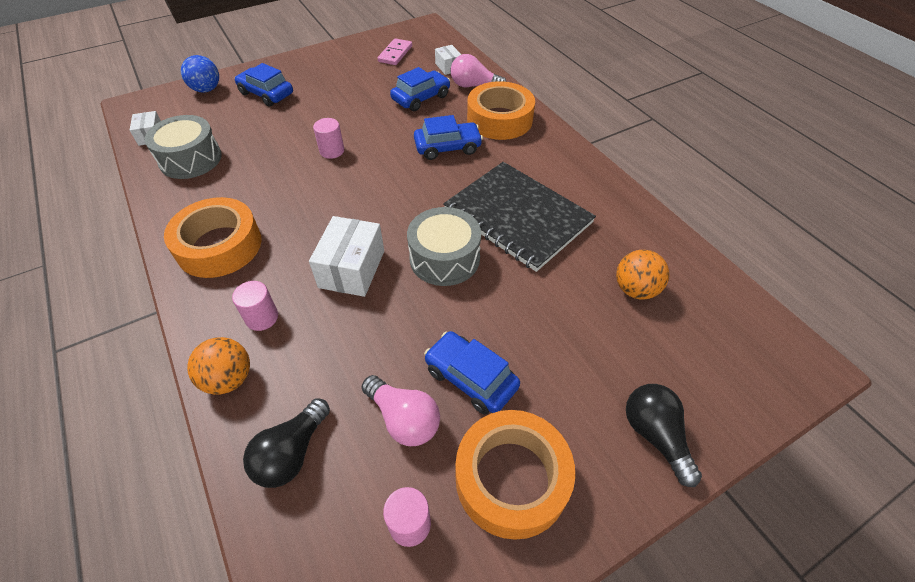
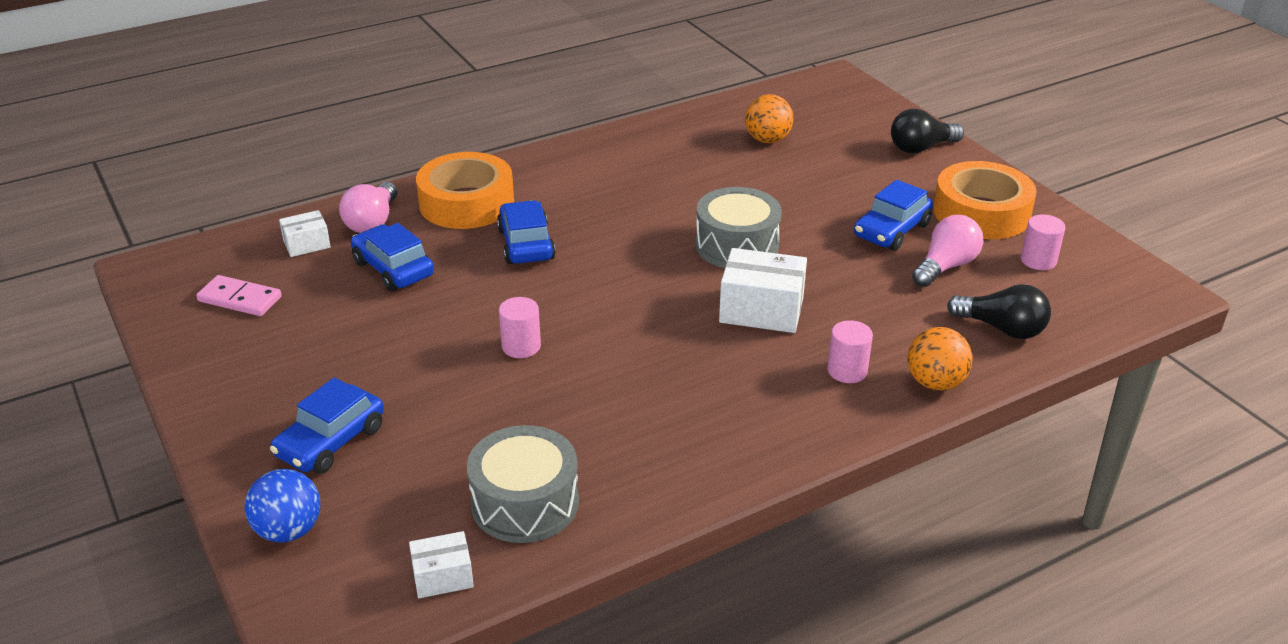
camera: 90 degrees left, 15 degrees down
orange tape [164,197,262,278] -> none
black notebook [443,162,596,272] -> none

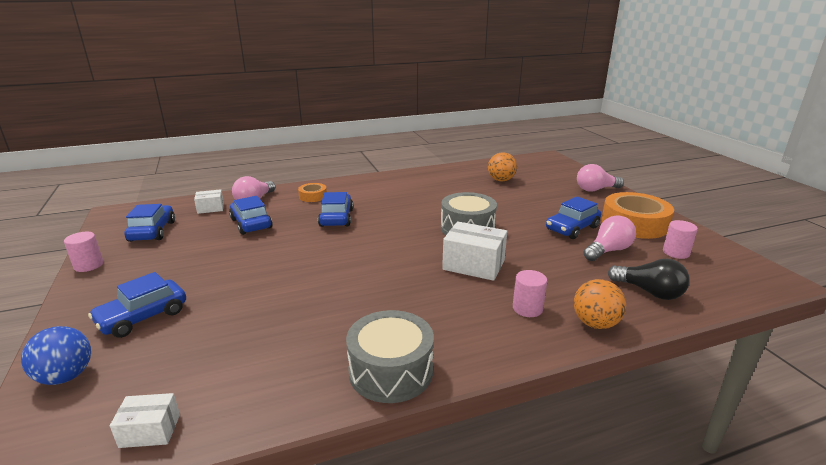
camera: 10 degrees right, 10 degrees down
pink domino [196,275,282,316] -> blue car [124,204,175,242]
orange tape [416,152,514,229] -> orange tape [298,183,327,202], size x0.49
grey drum [467,425,579,543] -> grey drum moved to [346,310,434,403]
pink cylinder [499,297,541,358] -> pink cylinder moved to [64,232,103,272]
black light bulb [891,109,964,154] -> pink light bulb [577,164,624,192]

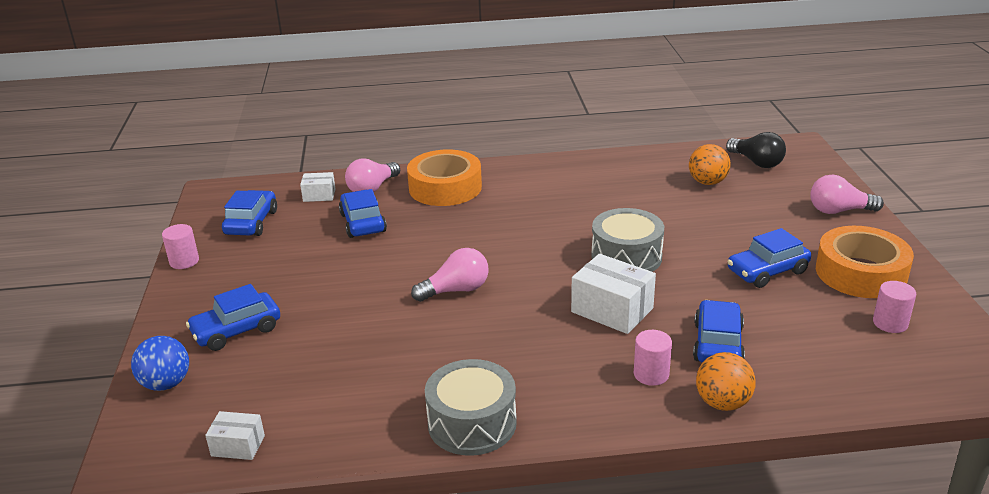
camera: 15 degrees right, 5 degrees up
orange tape [298,183,327,202] -> orange tape [407,149,482,206], size x2.04
blue car [318,192,353,227] -> blue car moved to [693,300,745,363]
pink light bulb [583,215,636,261] -> pink light bulb moved to [411,248,489,302]
black light bulb [608,258,690,300] -> black light bulb moved to [726,132,786,168]

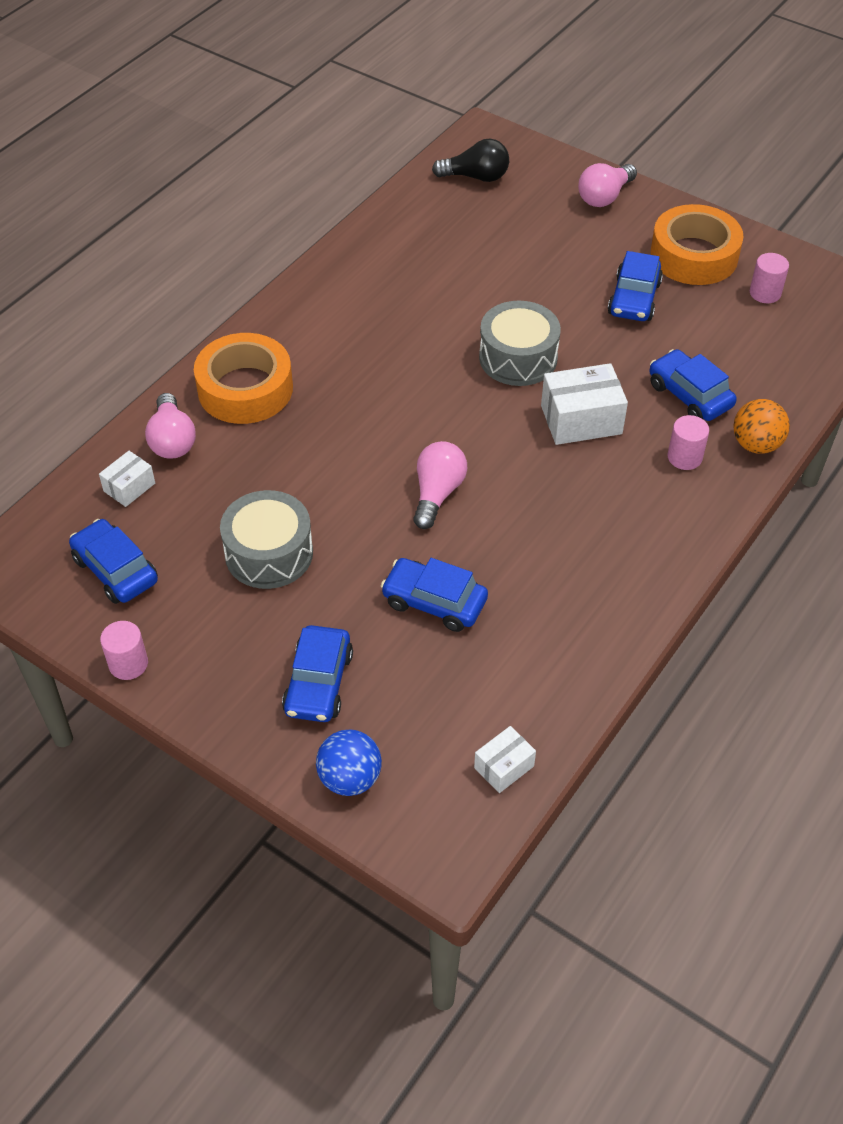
camera: 50 degrees left, 20 degrees up
blue car [339,189,387,238] -> blue car moved to [381,558,488,632]
grey drum [425,359,517,456] -> grey drum moved to [220,490,313,589]
orange ball [689,144,730,185] -> none

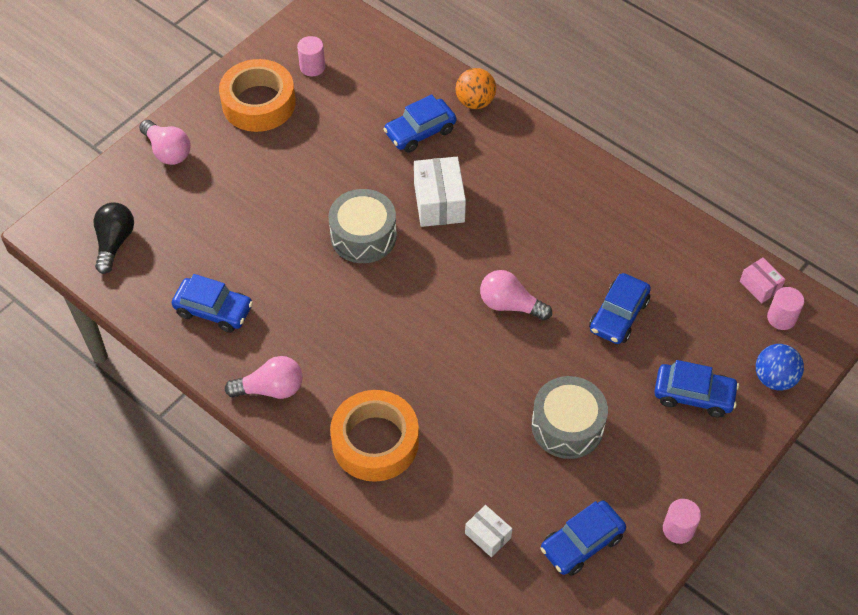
camera: 85 degrees left, 5 degrees up
pink light bulb [145,393,196,459] -> pink light bulb moved to [225,356,303,399]
white box [474,726,536,793] -> pink box [740,257,785,303]
blue car [608,251,663,321] -> blue car moved to [172,274,253,332]
pink cylinder [667,415,709,470] -> pink cylinder moved to [767,287,804,330]

